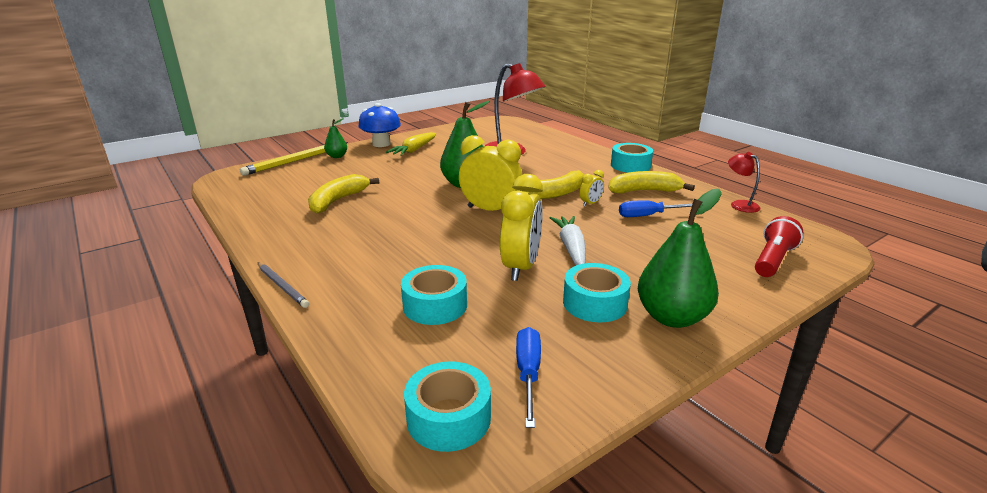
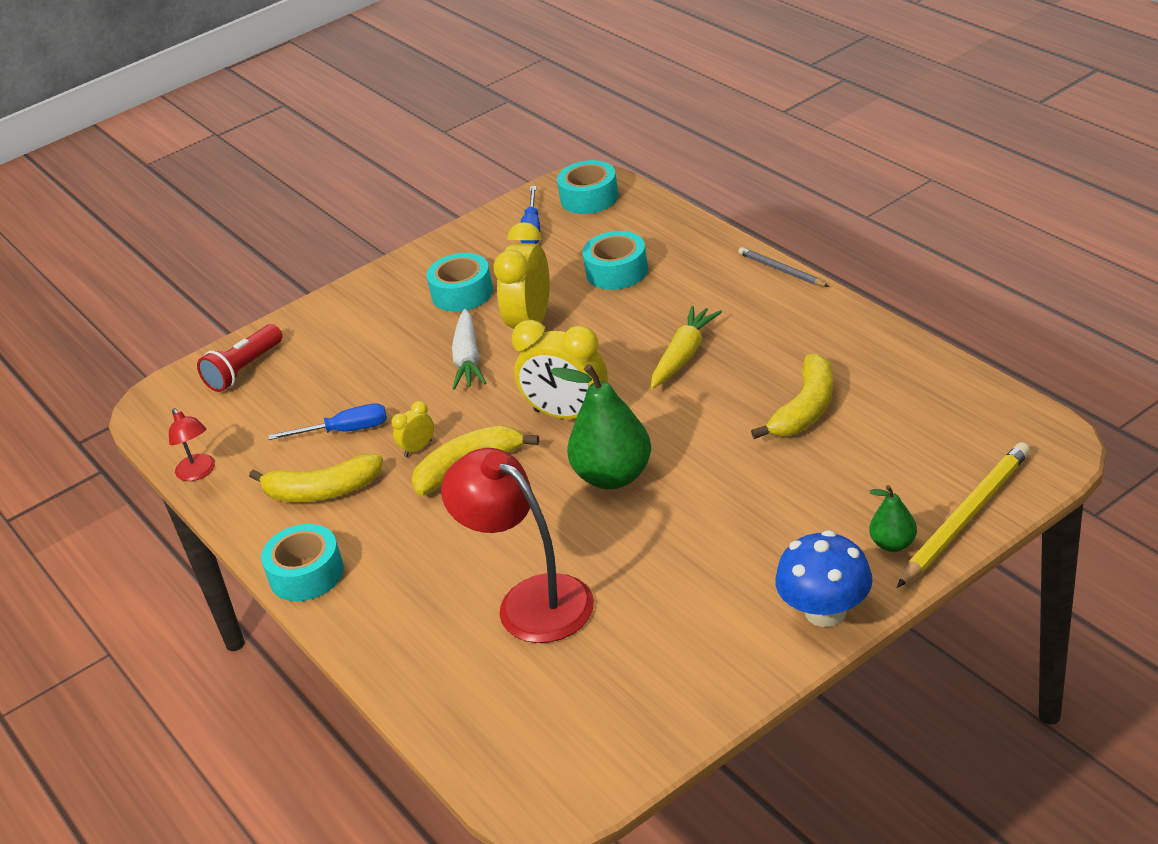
camera: 175 degrees left, 10 degrees up
yellow carrot [386,132,436,156] -> yellow carrot moved to [651,306,722,389]
green pear [638,189,722,328] -> none

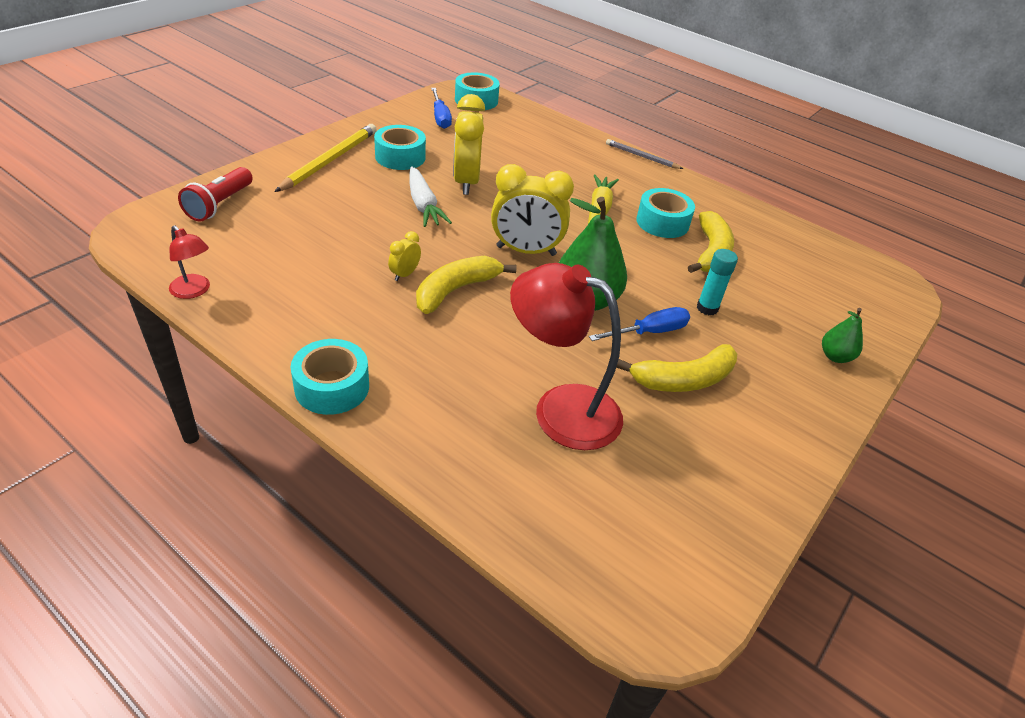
camera: 25 degrees left, 5 degrees up
yellow banana [249,454,383,502] -> yellow banana moved to [616,344,737,392]
blue screwdriver [268,403,387,440] -> blue screwdriver moved to [589,307,690,341]
turquoise tape [582,231,648,290] -> turquoise tape moved to [636,188,695,238]
blue mushroom [775,530,873,627] -> none
yellow pencil [897,442,1030,588] -> yellow pencil moved to [274,124,377,192]
none -> turquoise glue stick [697,249,738,315]

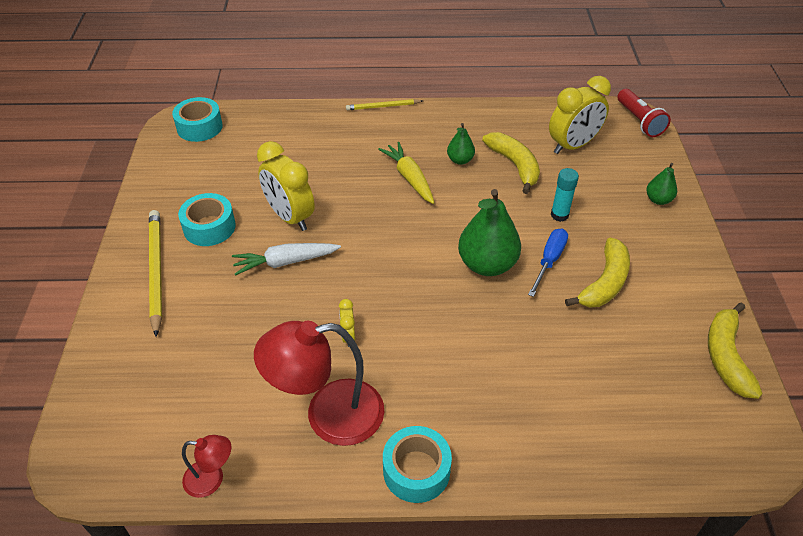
camera: 35 degrees left, 5 degrees up
red flashlight [178,167,253,221] -> red flashlight moved to [617,89,671,137]
white carrot [409,166,452,227] -> white carrot turned 135 degrees clockwise [232,243,341,276]
yellow banana [416,256,517,314] -> yellow banana moved to [708,303,763,399]
blue screwdriver [431,88,452,129] -> none
yellow clock [491,164,574,256] -> yellow clock moved to [549,76,611,154]
red lamp [510,263,623,450] -> red lamp moved to [254,321,384,446]
grey pencil [606,139,683,169] -> yellow pencil [346,99,423,110]
turquoise tape [636,188,695,238] -> green pear [447,123,475,165]

